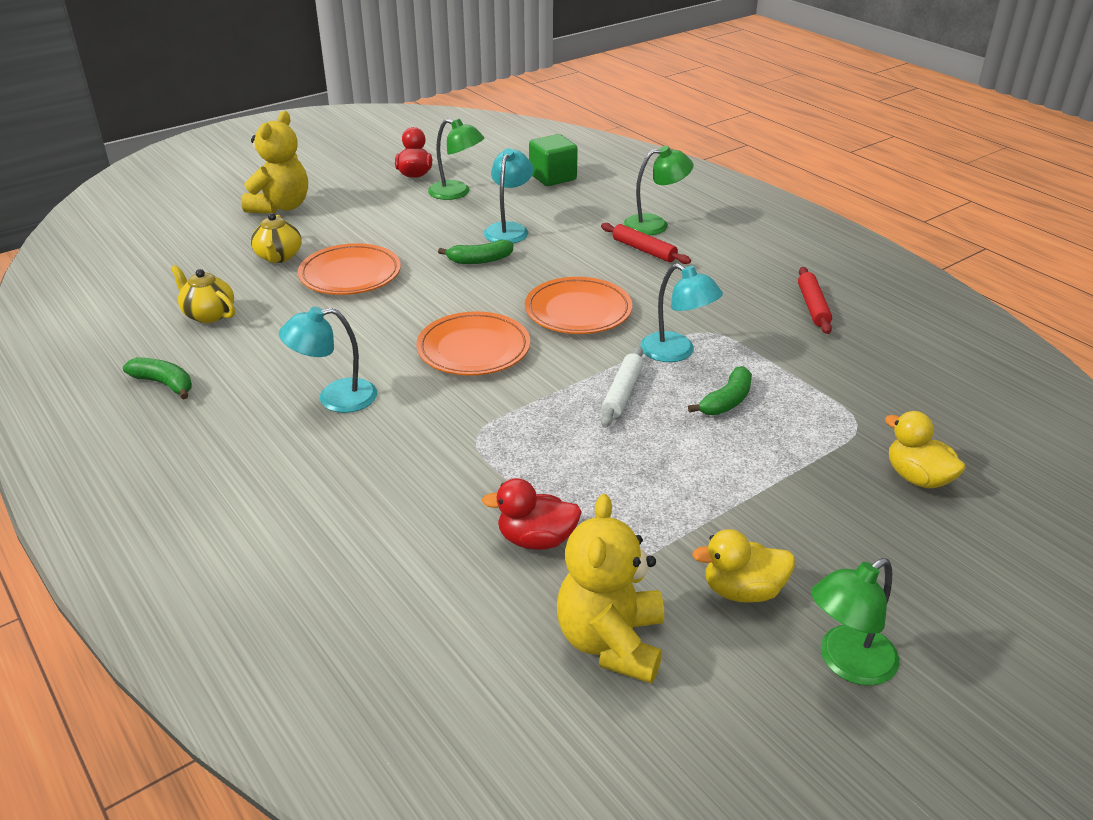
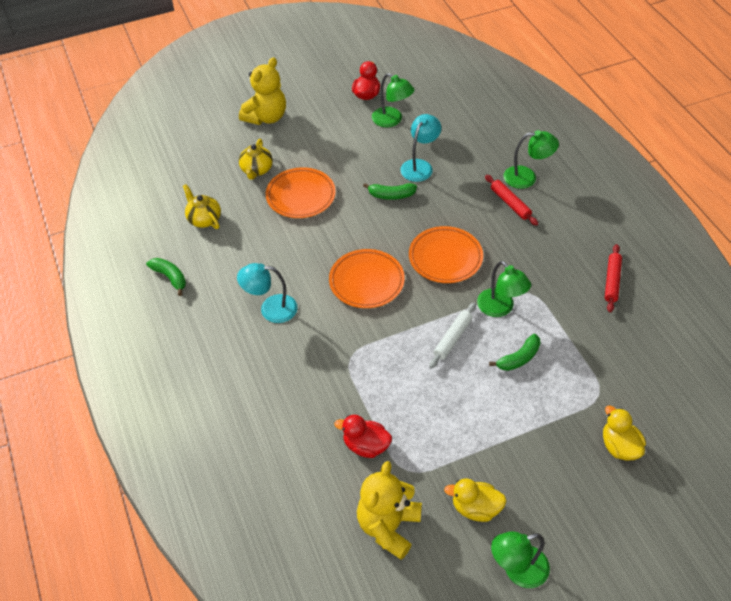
camera: 15 degrees right, 15 degrees up
green cube [529,134,578,186] -> none
turquoise lamp [640,264,723,362] -> green lamp [477,261,531,317]

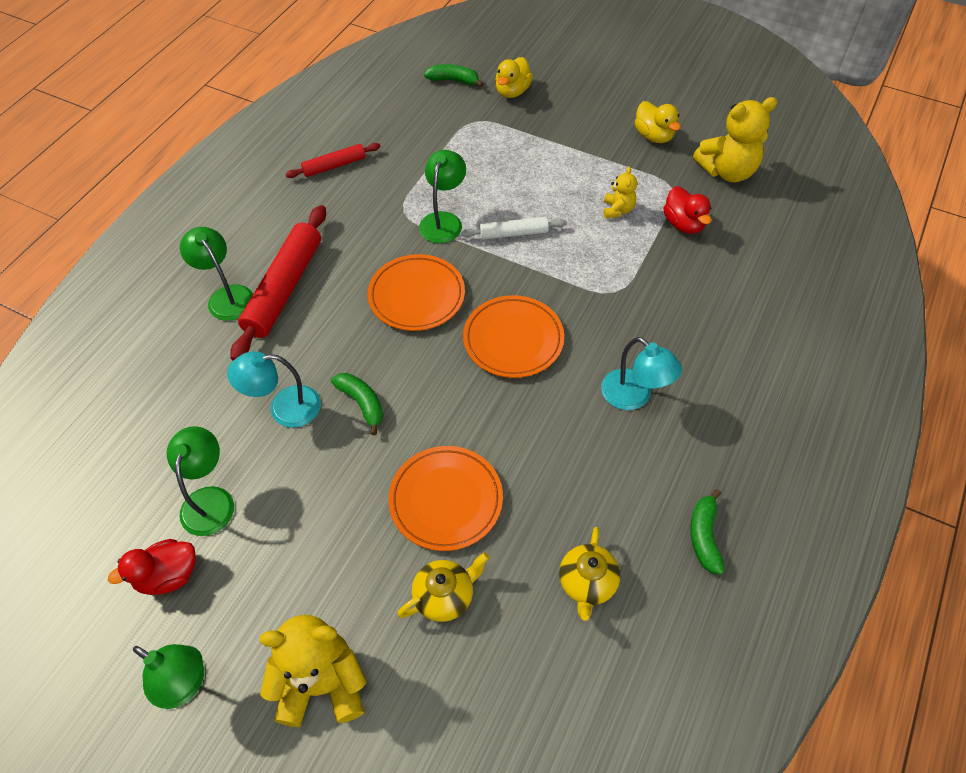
camera: 130 degrees left, 5 degrees up
red rolling pin [485,175,538,226] -> red rolling pin [230,205,326,360], size x1.84
green banana [489,334,540,371] -> green banana moved to [424,64,483,87]
green lamp [491,531,550,588] -> green lamp moved to [133,644,204,709]
none -> yellow teddy bear [603,166,637,219]

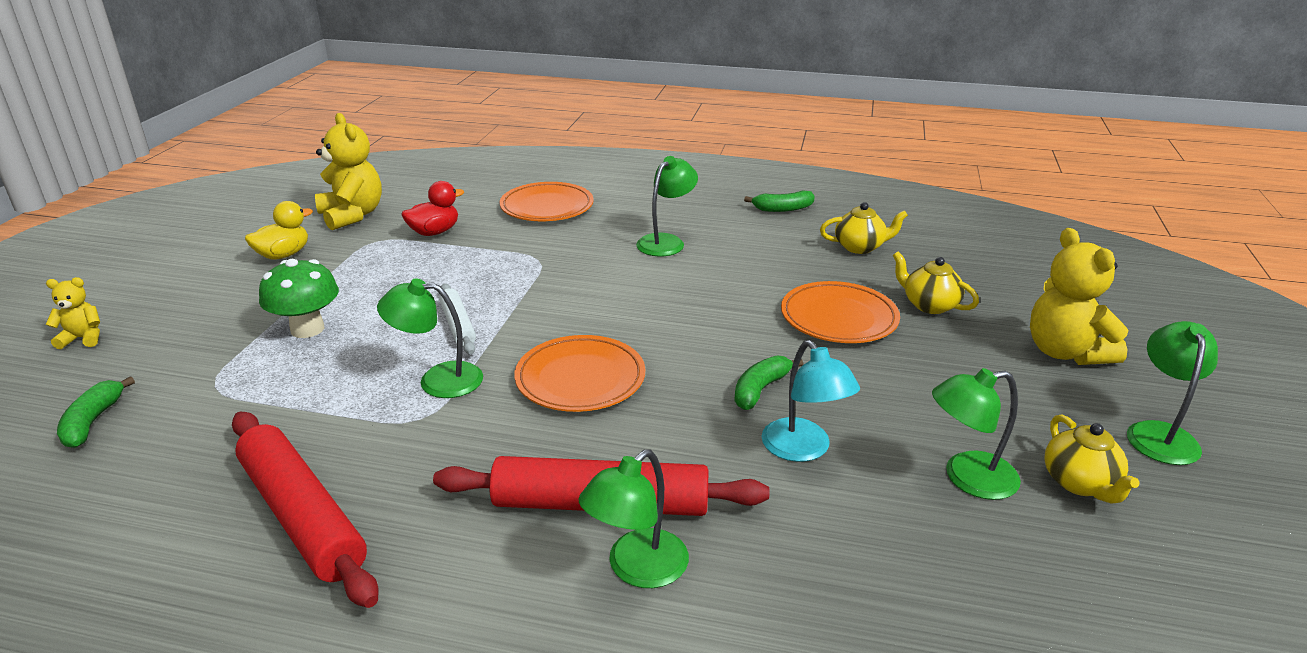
camera: 105 degrees left, 25 degrees down
red duck [108,539,196,595] -> yellow teapot [1045,415,1140,504]
red rolling pin [285,143,380,178] -> red rolling pin [232,412,379,608], size x1.84
orange plate [463,295,564,378] -> orange plate moved to [500,182,594,221]
yellow duck [495,57,533,98] -> none
turquoise lamp [601,337,682,410] -> green lamp [636,156,698,256]
yellow teddy bear [603,166,637,219] -> yellow teddy bear moved to [46,277,100,349]
none -> green mushroom [259,259,339,338]

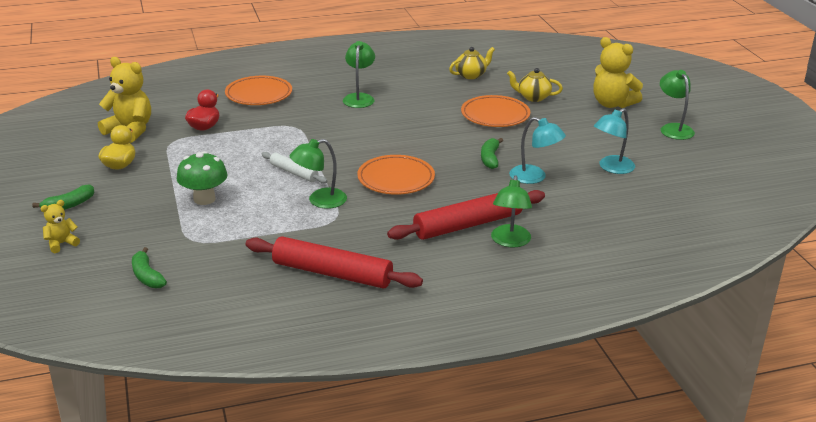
camera: 30 degrees left, 0 degrees up
green banana [744,190,815,212] -> green banana moved to [32,184,94,210]
green lamp [932,368,1021,500] -> turquoise lamp [594,108,635,174]
yellow teapot [1045,415,1140,504] -> none

